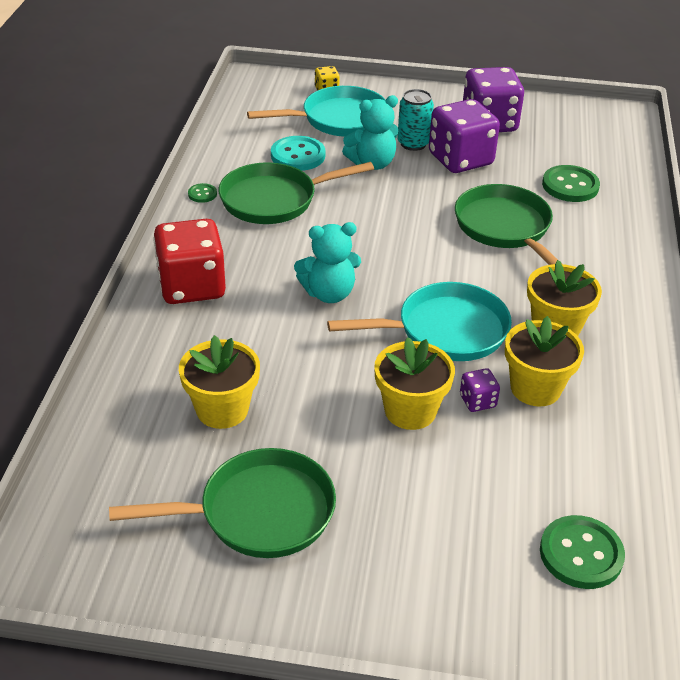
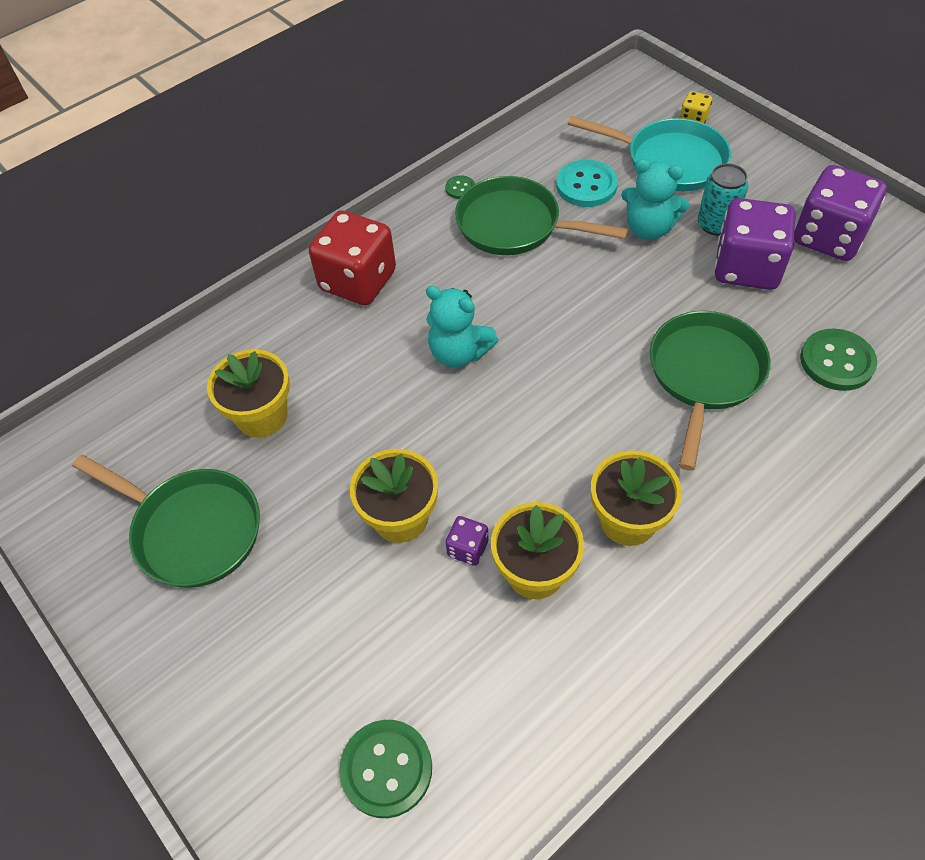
camera: 45 degrees right, 15 degrees up
turquoise pan [327,282,512,361] -> none

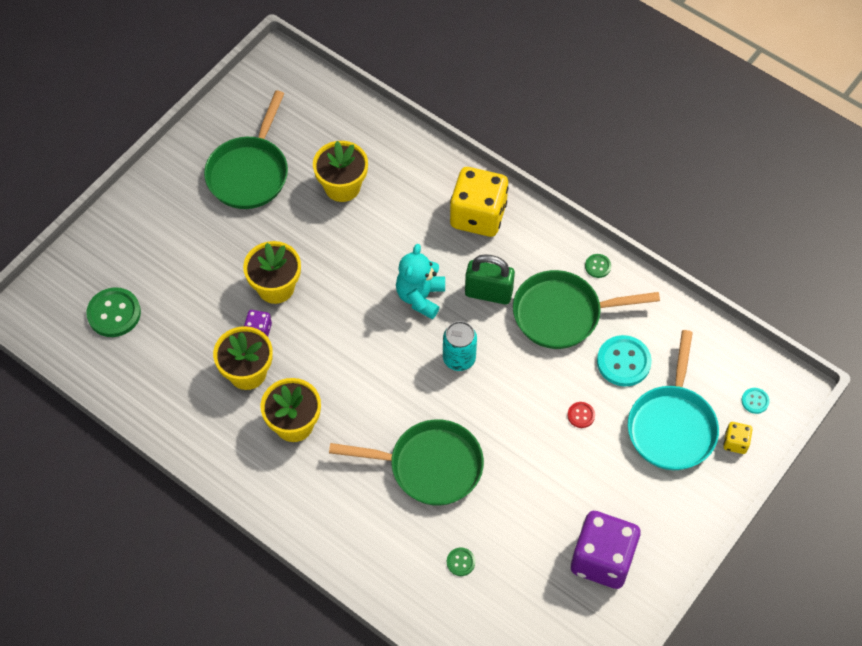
camera: 75 degrees right, 5 degrees up
red dice [309,210,396,305] -> yellow dice [450,167,509,237]
green pan [455,176,629,255] -> green pan turned 105 degrees counterclockwise [513,270,660,349]
turquoise teddy bear [621,159,689,240] -> red button [568,402,595,428]
turquoise can [698,163,748,236] -> turquoise can moved to [443,321,477,371]
purple dice [715,198,795,290] -> none
green button [800,329,877,391] -> green button [447,548,475,576], size x0.50
none -> green padlock [465,254,515,305]
none -> turquoise button [742,388,770,414]

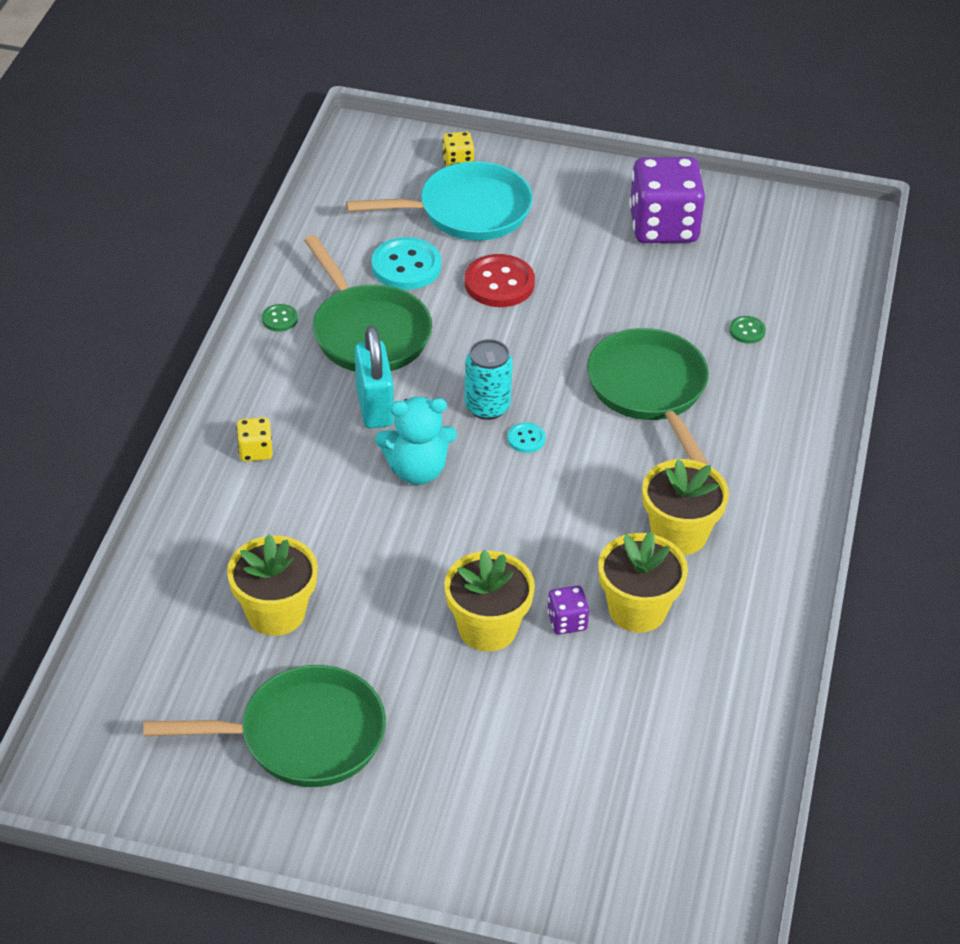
camera: 115 degrees left, 15 degrees down
green button [86,287,141,337] -> none
yellow dice [450,167,509,237] -> yellow dice [236,417,273,461], size x0.45
green padlock [465,254,515,305] -> turquoise padlock [355,325,394,428]
red button [568,402,595,428] -> red button [465,254,535,307], size x2.00
turquoise button [742,388,770,414] -> turquoise button moved to [507,422,545,453]

